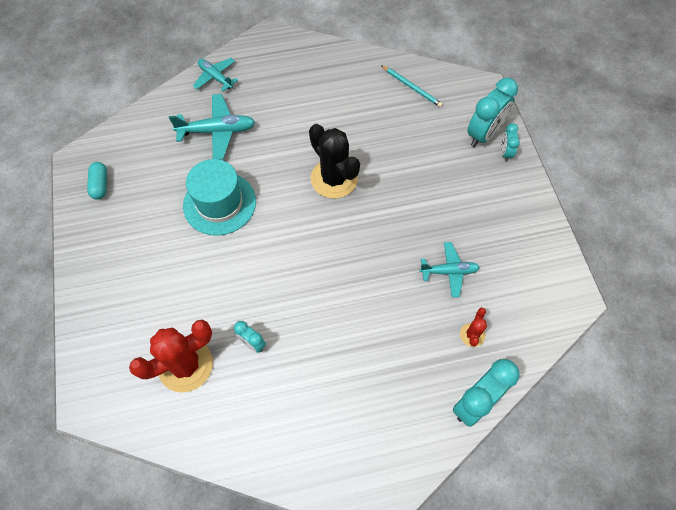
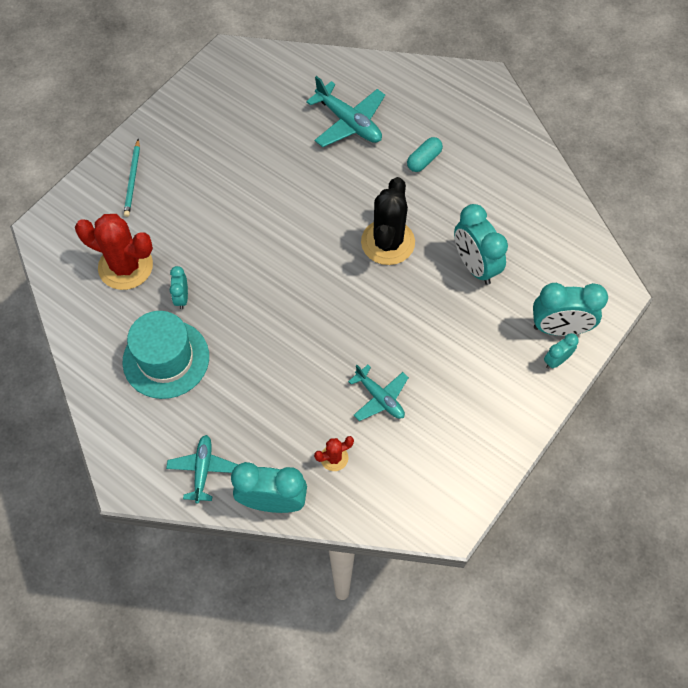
camera: 50 degrees right, 0 degrees up
turquoise capsule [87,162,107,200] -> turquoise capsule moved to [407,137,443,172]
turquoise hat [183,159,256,236] -> turquoise hat moved to [123,311,209,399]
turquoise plane [193,58,238,92] -> turquoise plane moved to [166,435,238,504]
turquoise pencil [381,65,443,107] -> turquoise pencil moved to [124,139,140,217]
none -> turquoise clock [454,204,508,285]

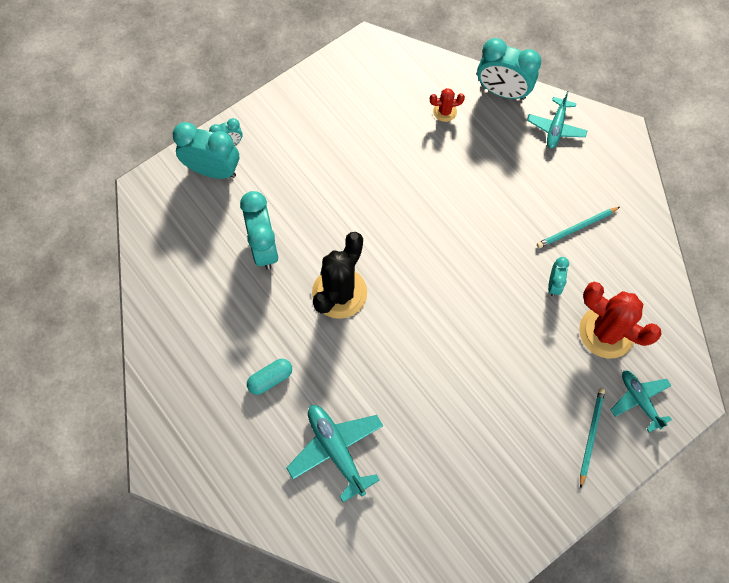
camera: 165 degrees left, 5 degrees up
turquoise hat [123,311,209,399] -> turquoise pencil [537,207,620,248]
turquoise plane [348,365,409,421] -> turquoise plane moved to [611,370,672,433]

